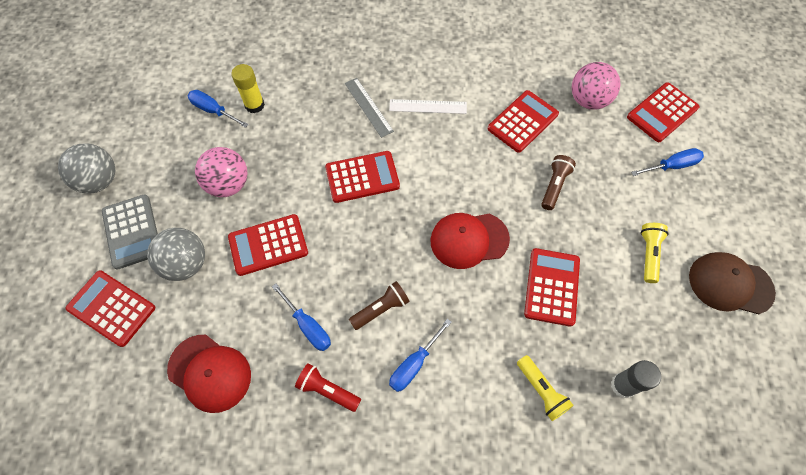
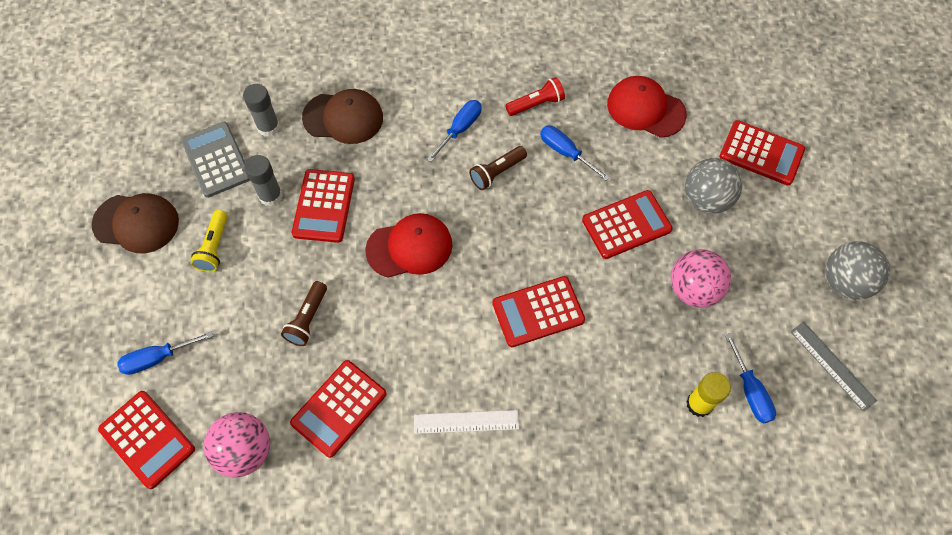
camera: 175 degrees right, 0 degrees up
grey calculator [102,194,158,270] -> grey calculator moved to [181,122,250,198]
blue screwdriver [188,90,249,128] -> blue screwdriver turned 45 degrees clockwise [725,333,776,424]
red flashlight [295,363,361,412] -> red flashlight turned 45 degrees counterclockwise [505,77,565,116]
grey ruler [345,78,394,138] -> grey ruler moved to [790,322,877,412]
yellow flashlight [517,355,574,421] -> brown cap [302,89,383,144]
red calculator [627,82,700,142] -> red calculator turned 90 degrees clockwise [98,391,195,489]
none -> grey glue stick [244,155,283,206]

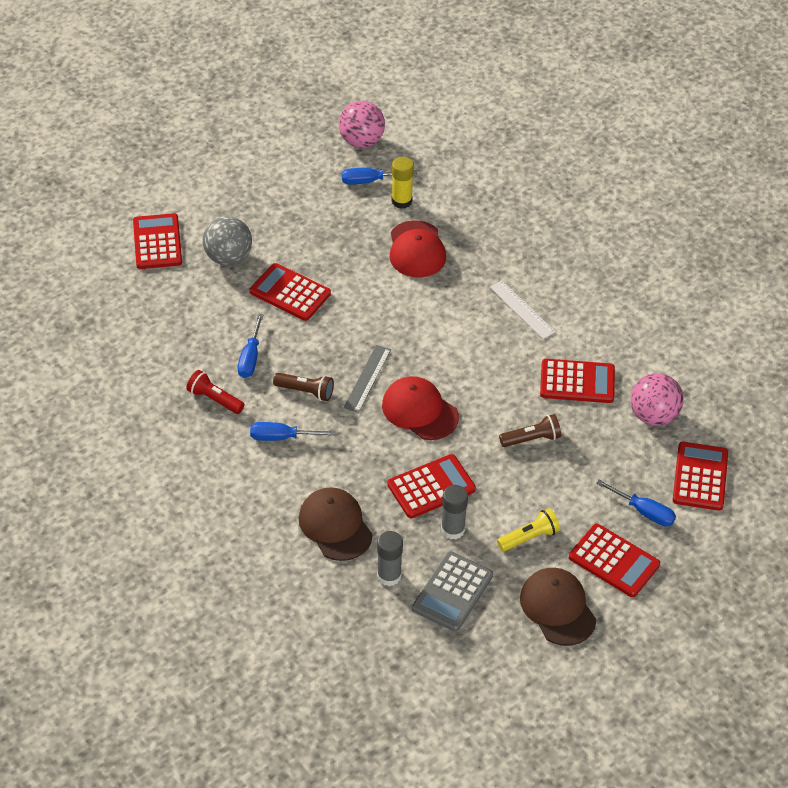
camera: 125 degrees left, 15 degrees down
red calculator [492,276,585,347] -> red calculator moved to [569,524,660,597]
red cap [607,76,687,138] -> red cap moved to [390,220,446,278]
pink ball [671,249,731,308] -> pink ball moved to [339,101,385,148]
blue screwdriver [725,333,776,424] -> blue screwdriver turned 135 degrees counterclockwise [342,168,417,185]
grey ruler [790,322,877,412] -> grey ruler moved to [343,345,391,413]
grey ball [826,242,890,300] -> none

